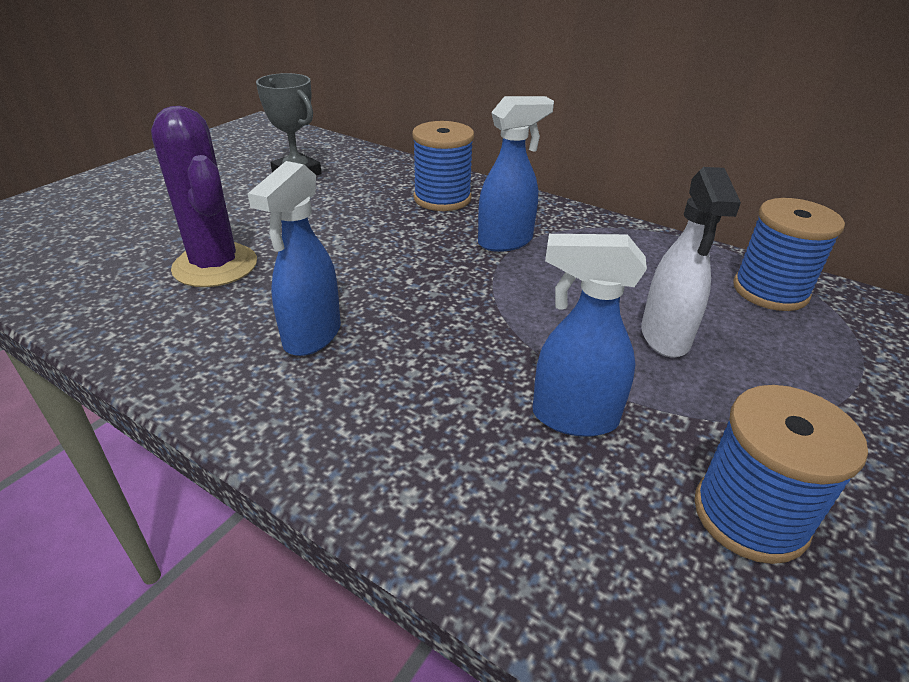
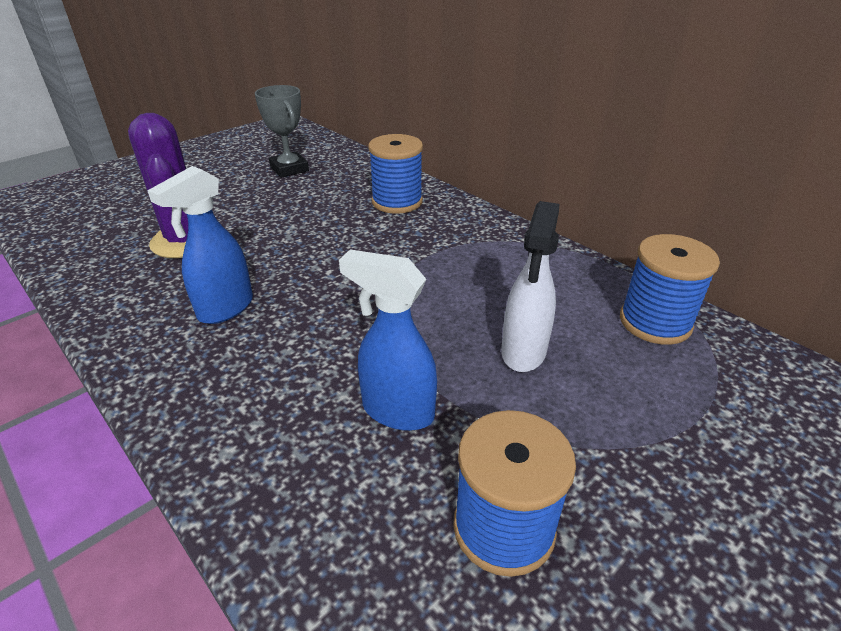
camera: 15 degrees right, 0 degrees up
blue spray bottle [478,96,554,252] -> none

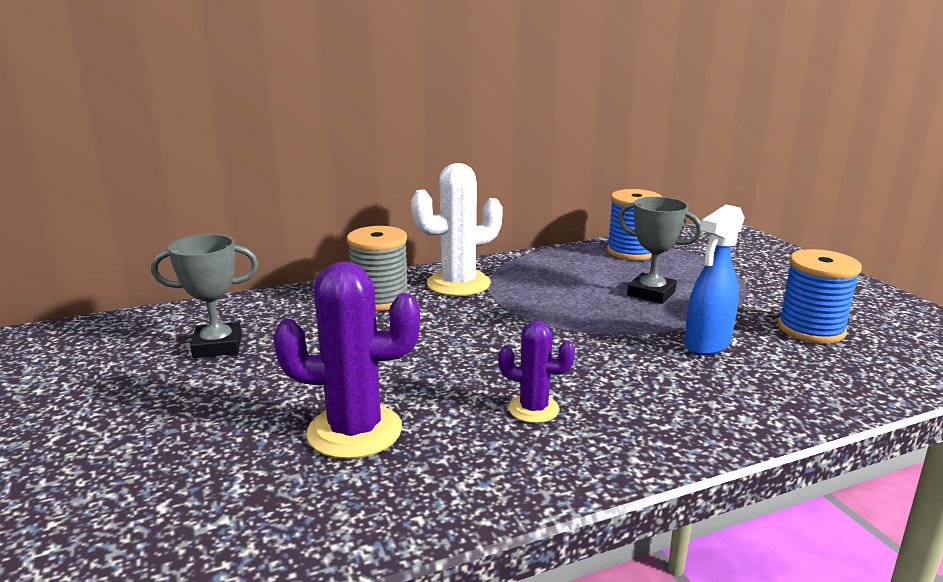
camera: 70 degrees left, 15 degrees down
blue spray bottle [147,166,253,324] -> purple cactus [498,321,575,423]
blue spool [368,134,423,214] -> grey spool [347,226,409,311]
white spray bottle [501,201,559,372] -> grey trophy [618,197,702,304]
none -> white cactus [411,163,503,296]

